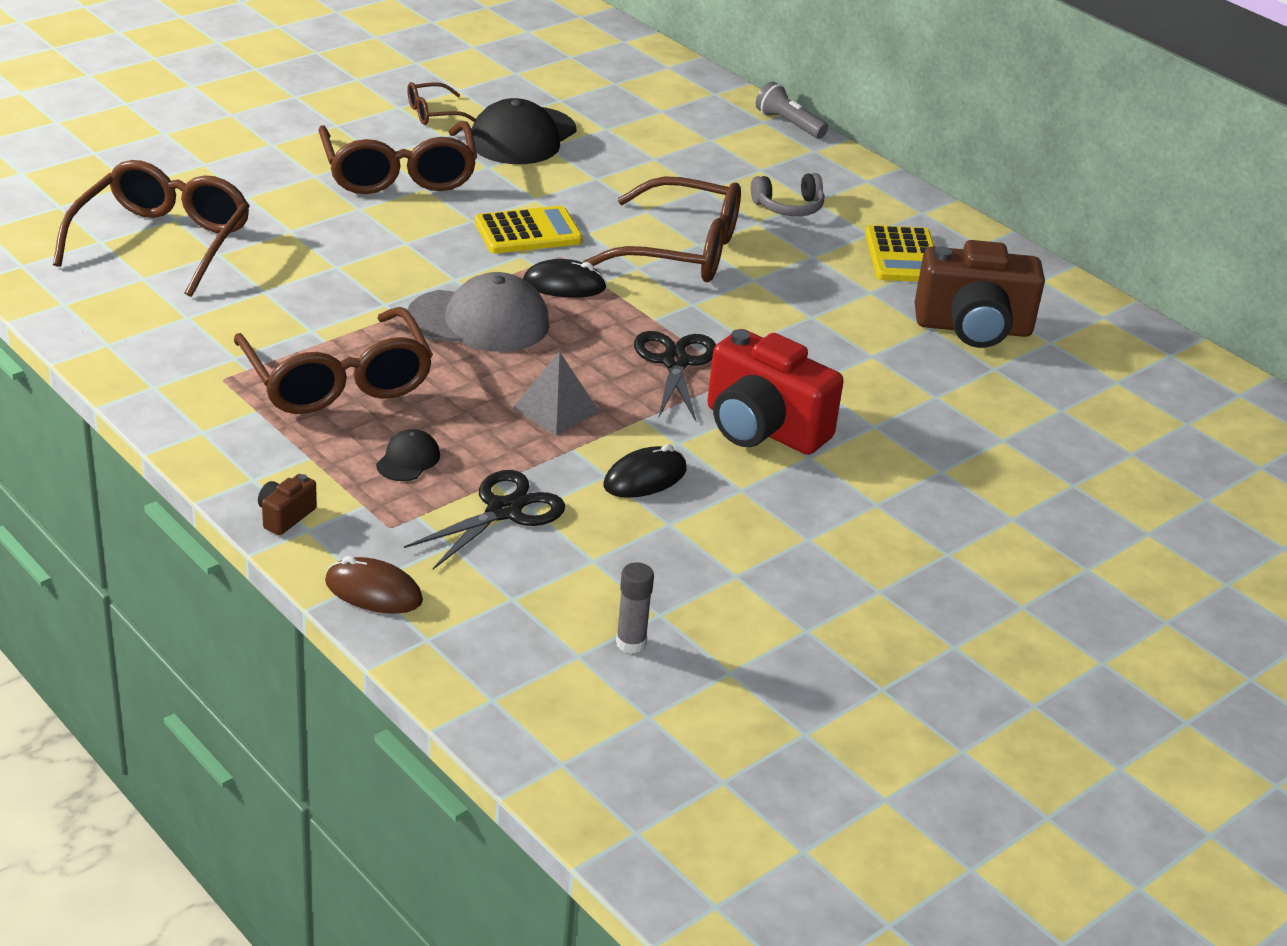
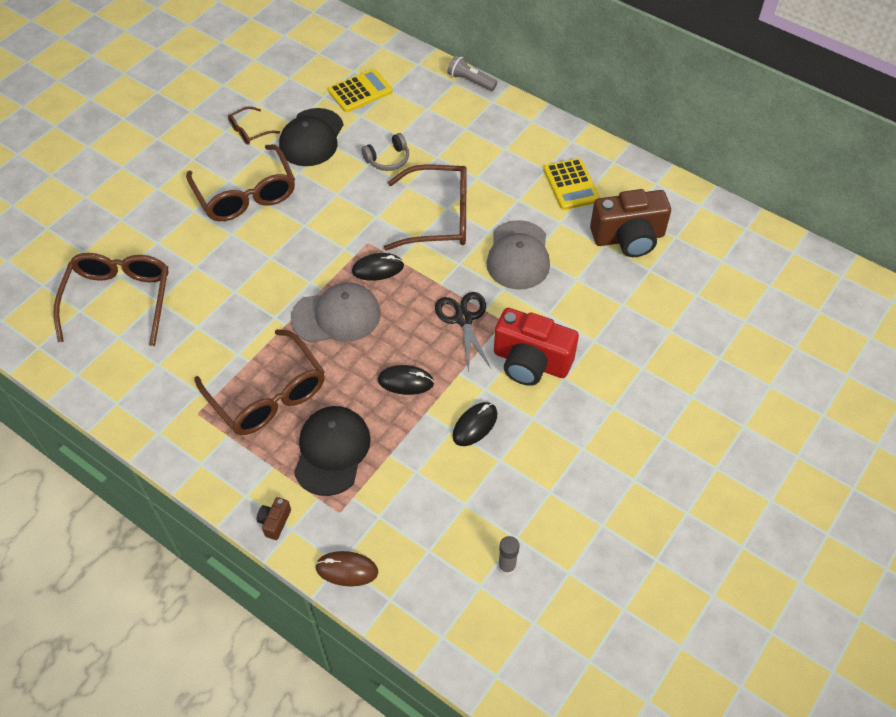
camera: 10 degrees left, 20 degrees up
black cap [376,429,440,481] -> black cap [294,406,371,496], size x2.13
black scissors [404,470,565,569] -> none
yellow calculator [475,206,583,254] -> yellow calculator moved to [328,69,392,112]
grey pyramid [512,351,600,436] -> black mouse [378,365,434,395]
grey headphones [751,173,824,216] -> grey headphones moved to [361,133,409,171]
none -> grey cap [486,220,550,290]

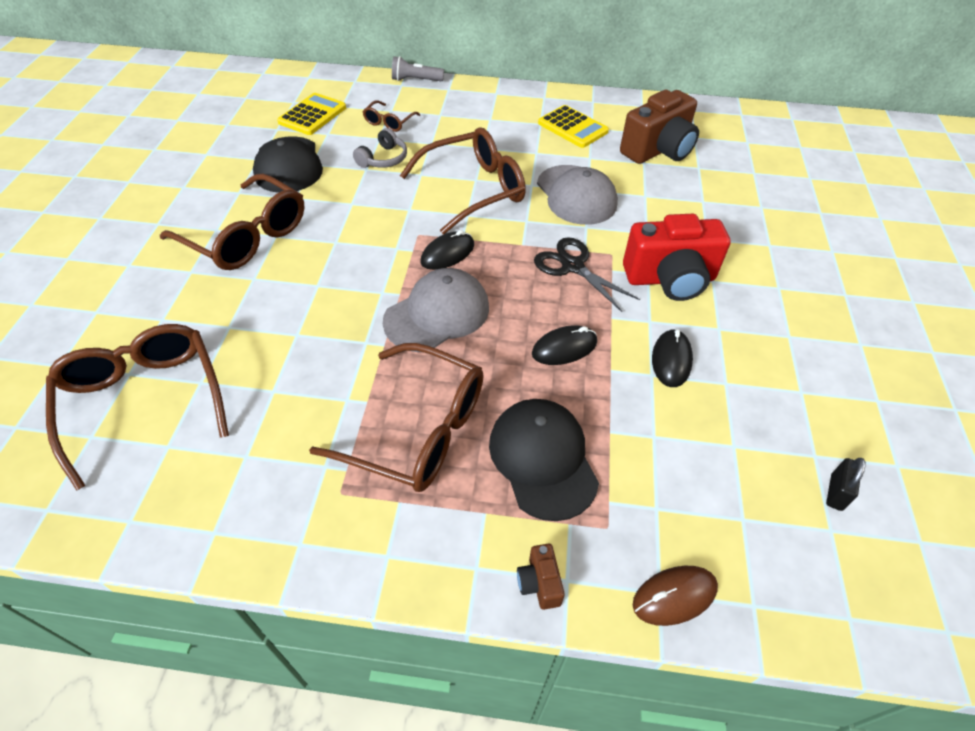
camera: 30 degrees left, 5 degrees down
brown glasses [228,106,280,145] -> brown glasses moved to [363,100,420,132]
grey glue stick [498,536,519,575] -> black padlock [826,458,866,511]

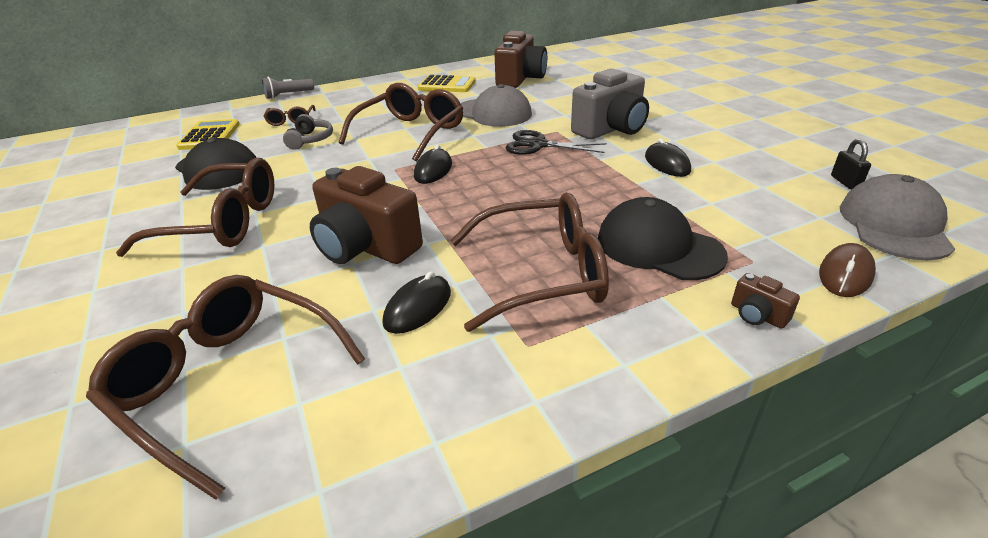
camera: 30 degrees left, 15 degrees down
grey cap [383,268,489,352] -> grey cap moved to [840,174,955,260]
black mouse [532,325,597,365] -> black mouse moved to [383,272,451,334]
red camera [623,214,731,301] -> grey camera [571,68,649,139]
none -> brown camera [310,166,423,264]

